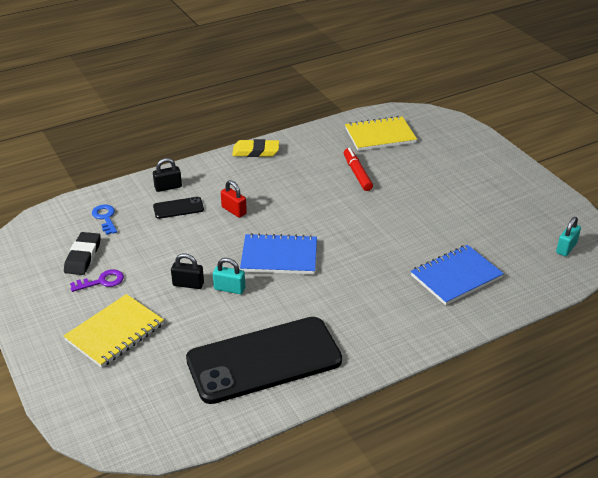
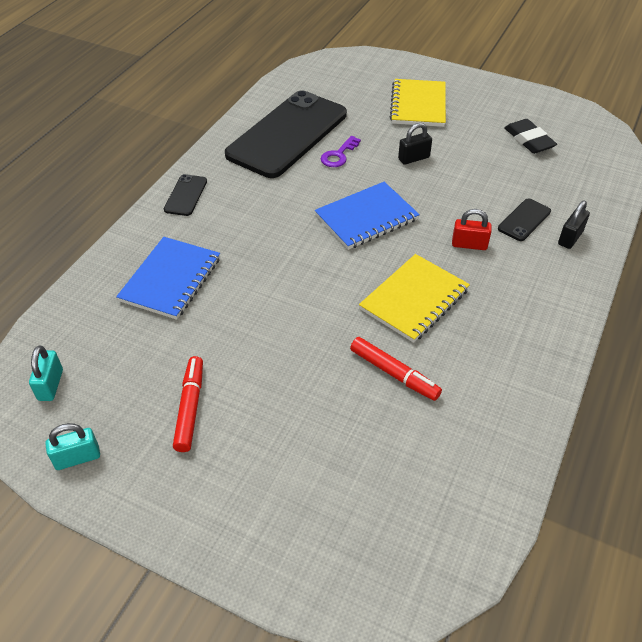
camera: 145 degrees right, 10 degrees up
purple key [70,269,124,292] -> purple key moved to [321,136,361,167]
blue key [92,205,117,235] -> none
turquoise padlock [213,258,245,294] -> turquoise padlock moved to [45,423,100,470]
yellow eraser [232,139,279,157] -> none
yellow notebook [345,116,417,151] -> yellow notebook moved to [359,254,470,343]
none -> black phone [164,174,207,216]
none -> red marker [173,356,203,452]

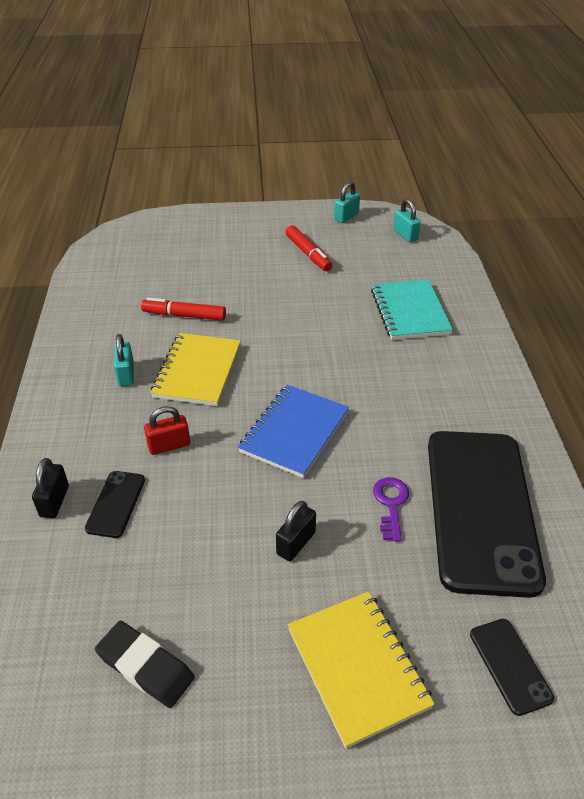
camera: 150 degrees right, 5 degrees down
blue notebook [116,237,220,320] -> turquoise notebook [371,279,453,340]
black phone [164,174,207,216] -> black phone moved to [470,619,554,716]
none -> turquoise padlock [114,334,134,387]

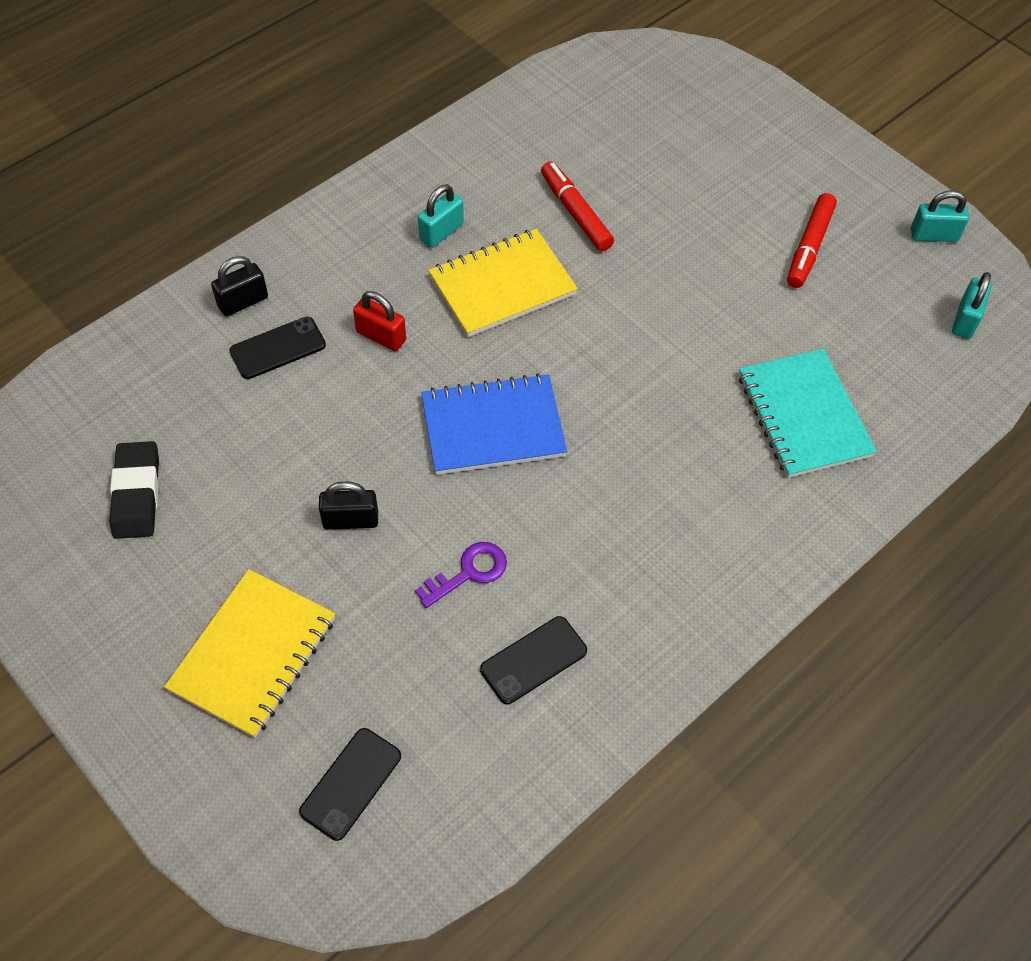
camera: 50 degrees right, 15 degrees up
turquoise notebook [371,279,453,340] -> turquoise notebook turned 60 degrees counterclockwise [739,349,877,478]
black phone [428,431,546,598] -> black phone [480,616,587,704], size x0.40

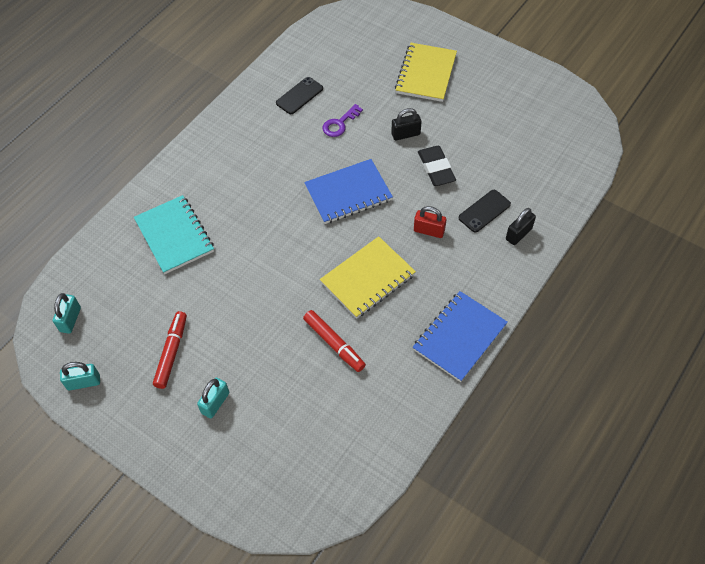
camera: 170 degrees right, 0 degrees up
black eraser [109,441,159,539] -> black eraser moved to [418,146,456,186]
black phone [299,728,401,841] -> none
turquoise padlock [418,184,464,248] -> turquoise padlock moved to [197,378,229,419]
none -> blue notebook [413,291,508,382]

